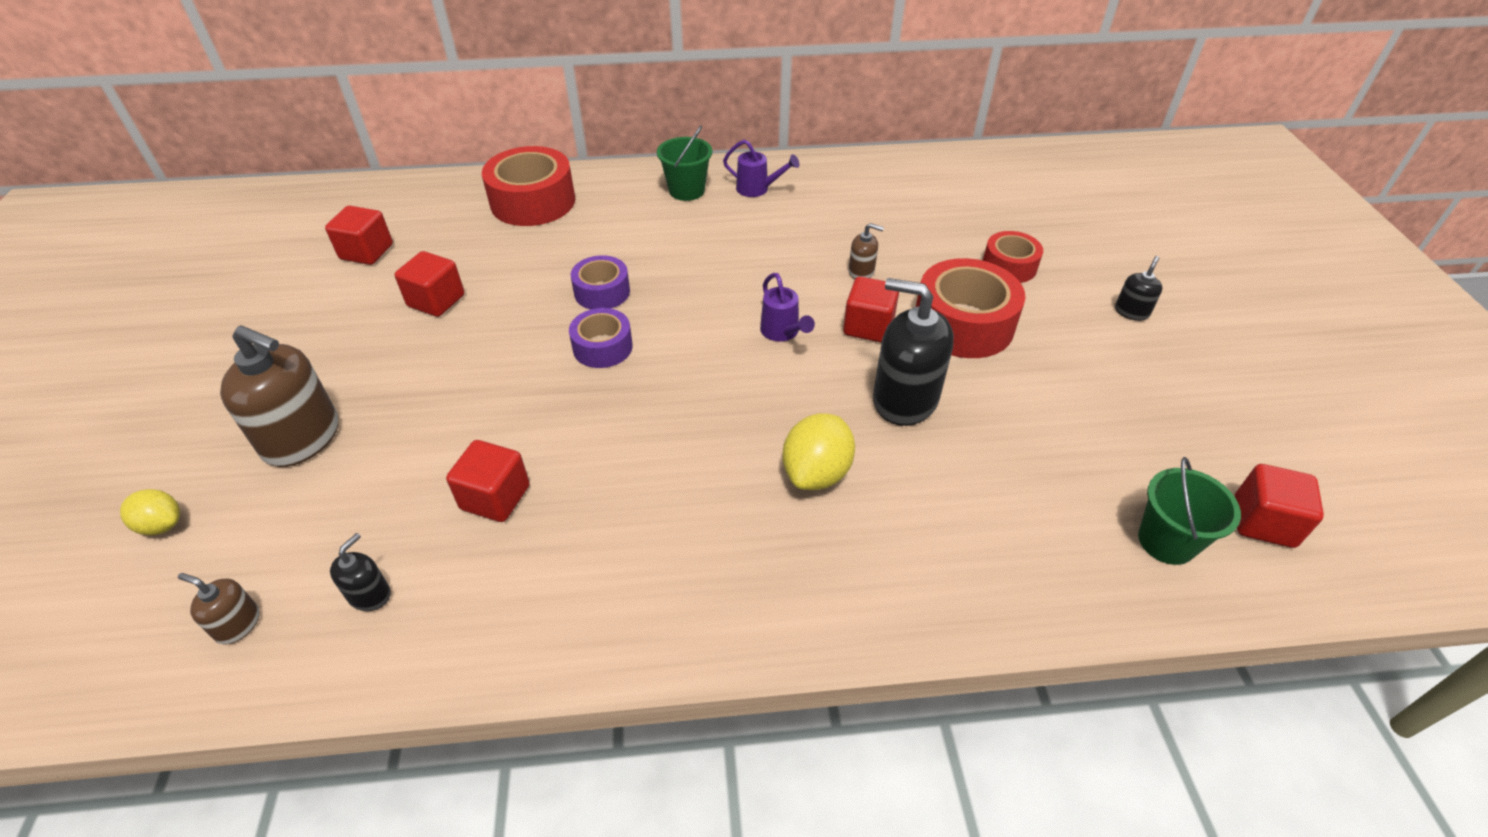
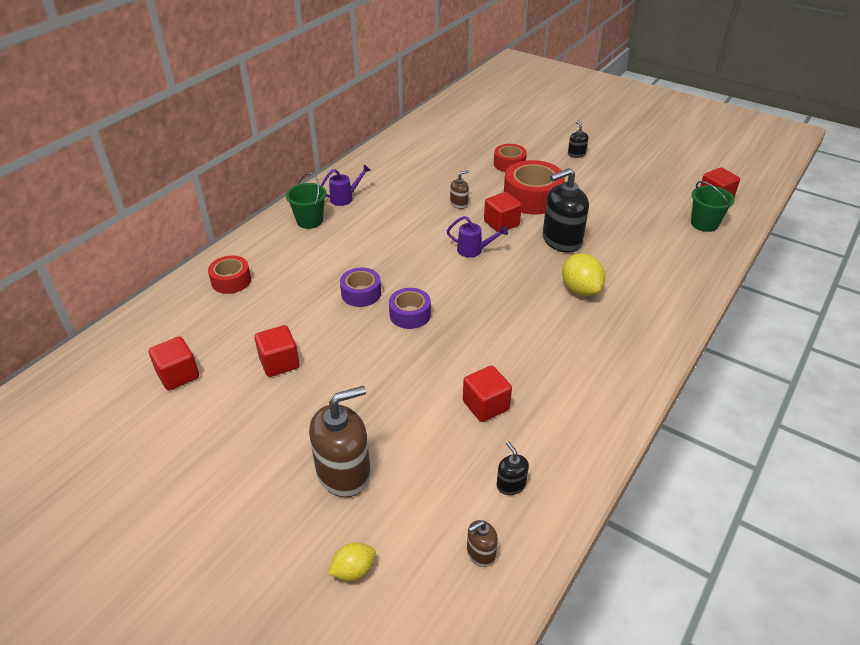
camera: 50 degrees left, 5 degrees down
red tape [482,146,575,226] -> red tape [208,255,251,294], size x0.58

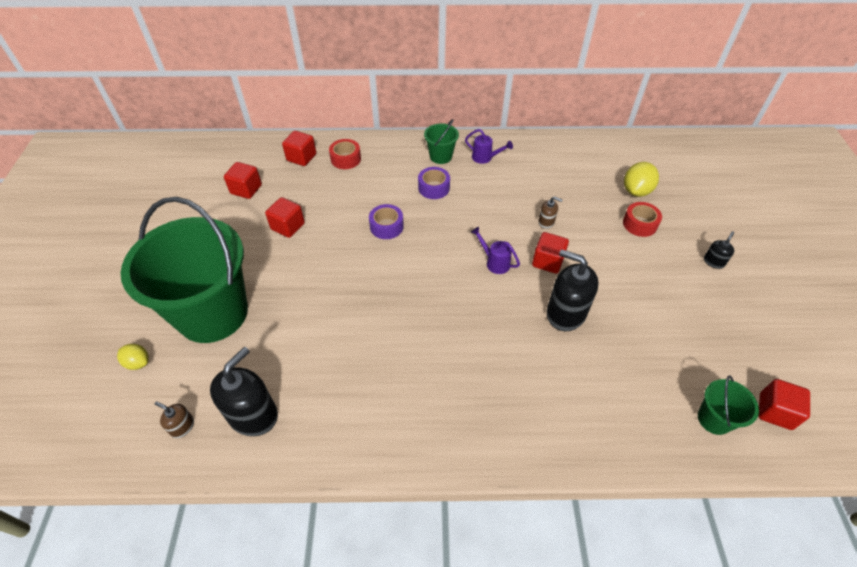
camera: 55 degrees right, 10 degrees up
brown soap dispenser [309,386,371,497] -> green bucket [121,197,248,343]
purple tape [389,288,431,329] -> purple tape moved to [418,167,450,199]
purple watering can [447,216,508,258] -> purple watering can turned 150 degrees clockwise [471,227,520,274]
red cube [463,366,512,422] -> red cube moved to [282,131,316,166]
black soap dispenser [497,441,529,495] -> black soap dispenser [210,347,278,436], size x2.12
red tape [504,160,565,215] -> none
yellow lemon [562,253,605,296] -> yellow lemon moved to [624,162,659,197]

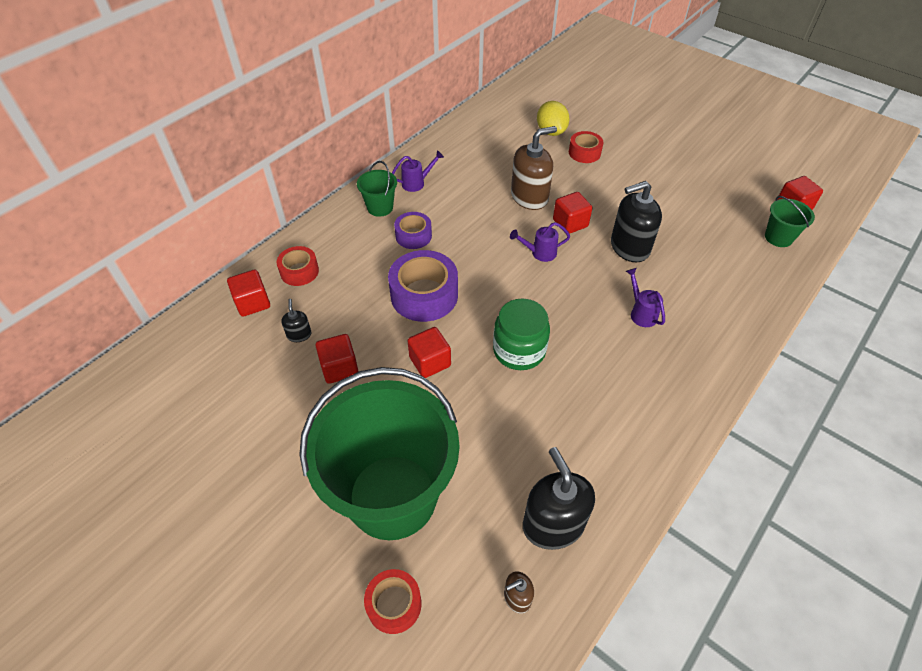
camera: 50 degrees left, 0 degrees up
yellow lemon [117,344,149,370] -> red tape [364,569,422,634]
red cube [224,162,262,199] -> red cube moved to [408,327,451,378]
purple tape [369,204,404,239] -> purple tape [388,250,458,322], size x1.72
brown soap dispenser [538,196,562,229] -> brown soap dispenser [511,126,557,210], size x2.12
black soap dispenser [704,231,734,269] -> black soap dispenser moved to [281,299,311,342]
none -> green jar [493,299,550,370]
none -> purple watering can [626,268,665,327]

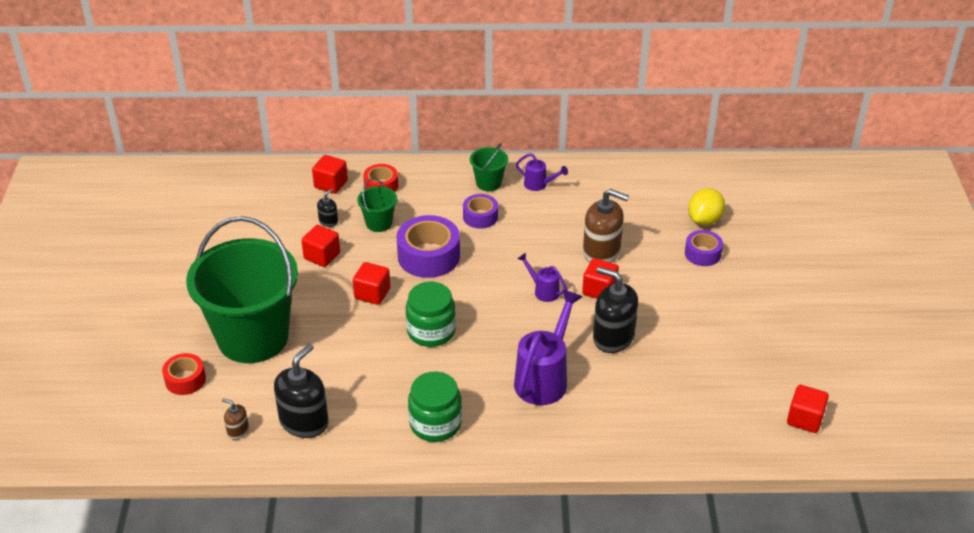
camera: 50 degrees right, 10 degrees down
red tape [569,131,603,163] -> purple tape [685,230,723,266]
purple watering can [626,268,665,327] -> purple watering can [514,289,582,405], size x1.98
green bucket [765,196,815,247] -> green bucket moved to [357,178,397,232]
none -> green jar [408,372,462,442]

